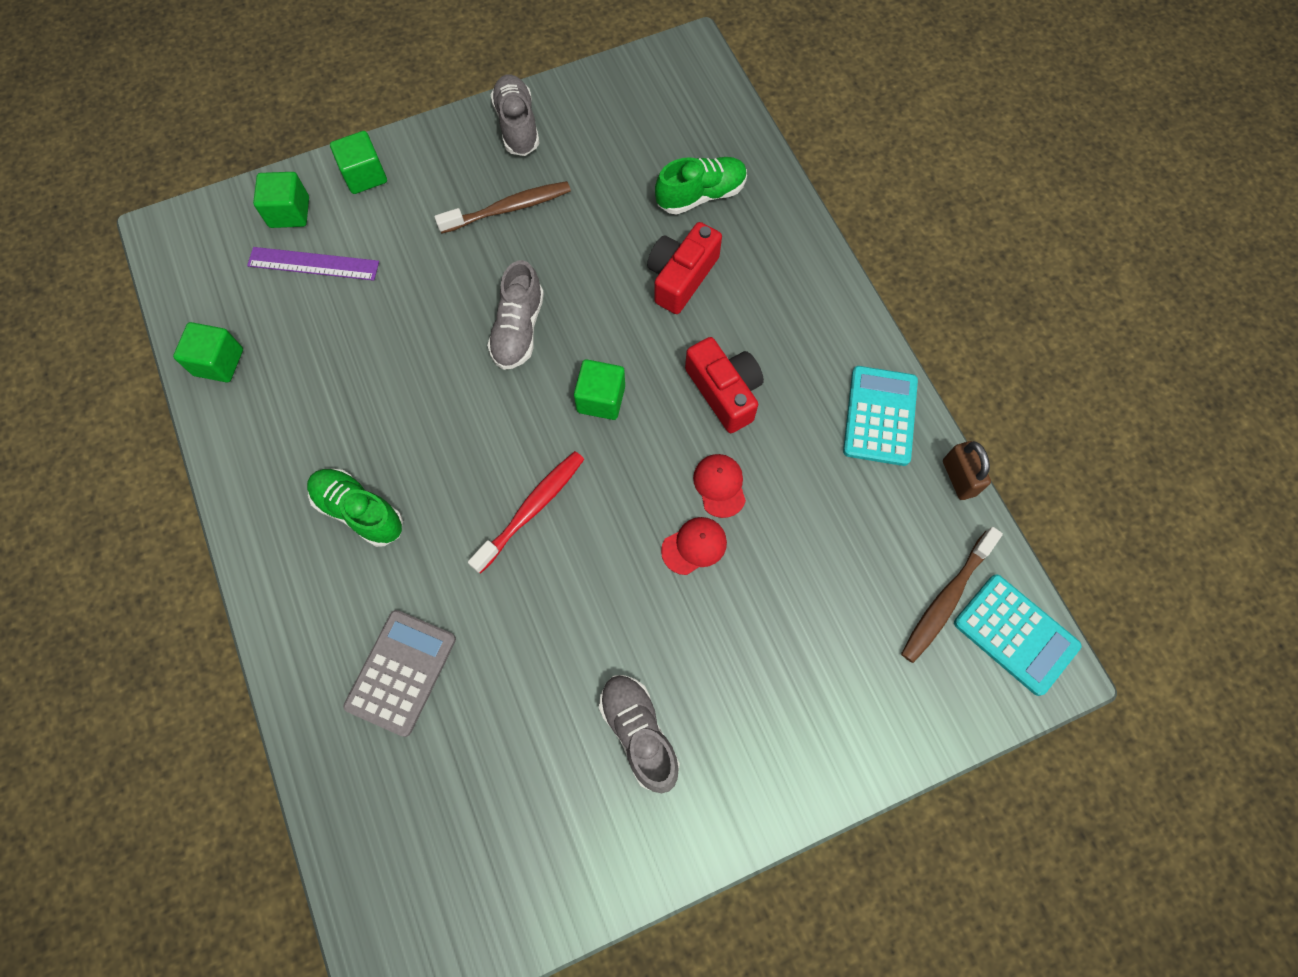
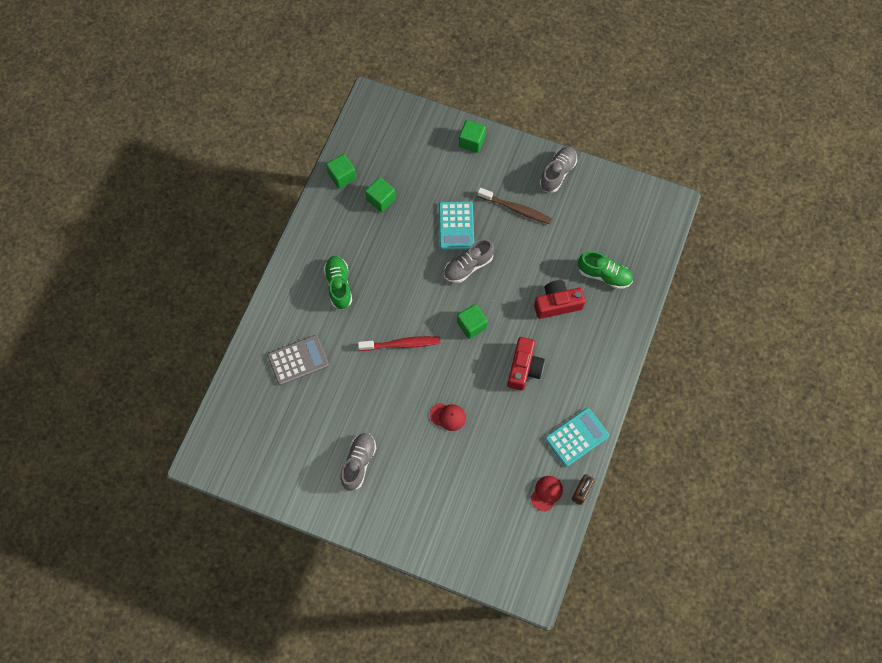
camera: 45 degrees right, 0 degrees up
purple ruler [247,247,379,281] -> none
green cube [253,172,309,228] -> green cube moved to [365,177,396,212]
red cap [693,454,746,518] -> red cap moved to [531,476,563,511]
brown toothbrush [901,527,1003,663] -> none
turquoise calculator [954,574,1081,696] -> turquoise calculator moved to [439,201,474,250]

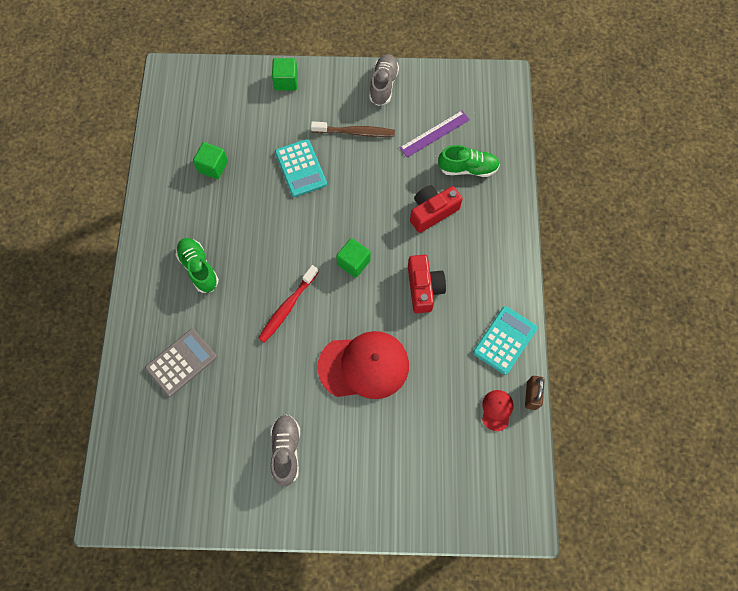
camera: 20 degrees left, 0 degrees up
green cube [326,154,356,188] -> none
red toothbrush [358,336,441,351] -> red toothbrush turned 150 degrees clockwise [258,265,319,343]
red cap [430,403,466,431] -> red cap [317,331,409,399], size x2.26
grey shoe [444,239,494,283] -> none
none -> purple ruler [400,111,470,158]

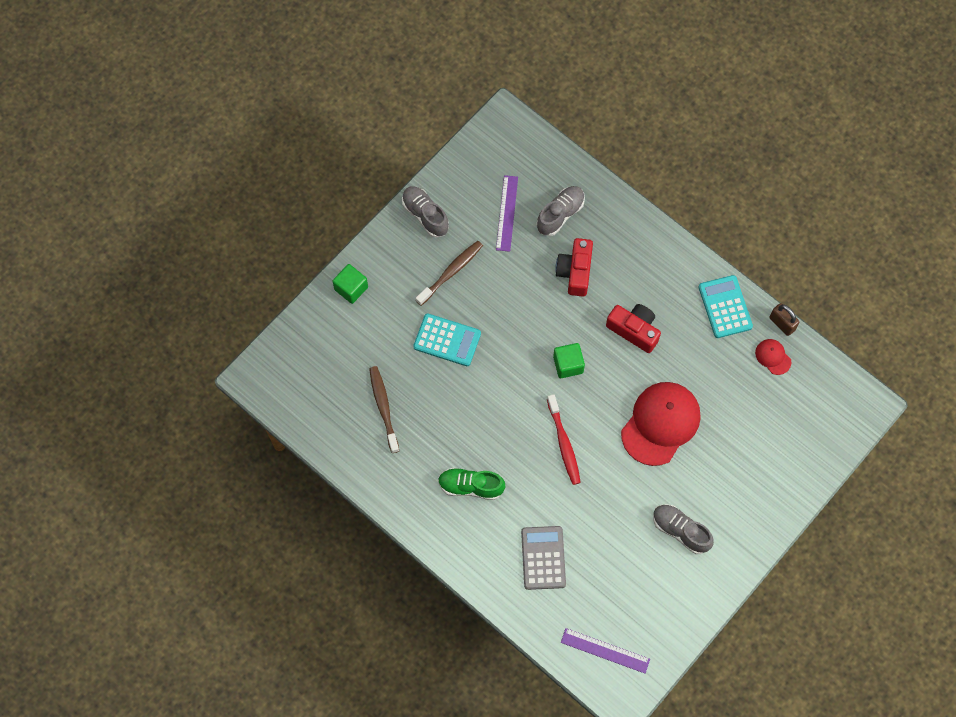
camera: 50 degrees left, 0 degrees up
green cube [193,142,228,179] -> brown toothbrush [369,366,399,453]
green shoe [438,145,500,177] -> grey shoe [537,186,585,236]
none -> purple ruler [561,628,650,673]

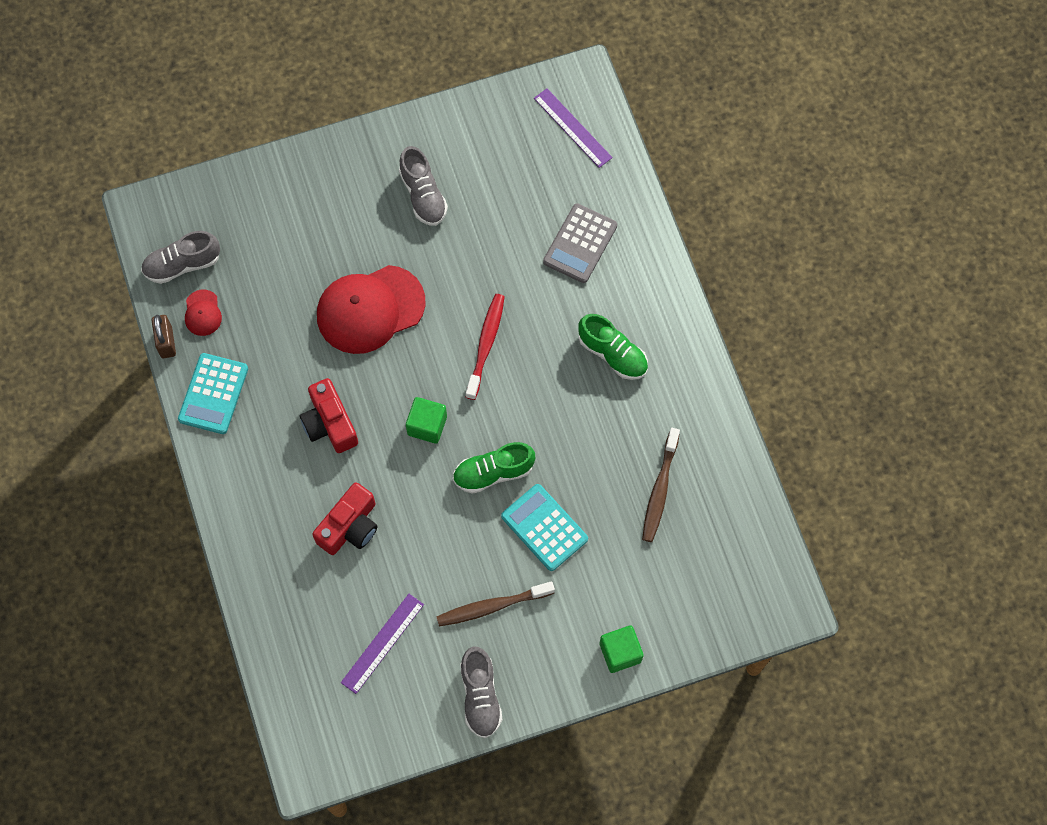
camera: 150 degrees left, 0 degrees up
grey shoe [537,186,585,236] -> grey shoe moved to [141,231,220,284]
none -> green shoe [453,442,535,494]

